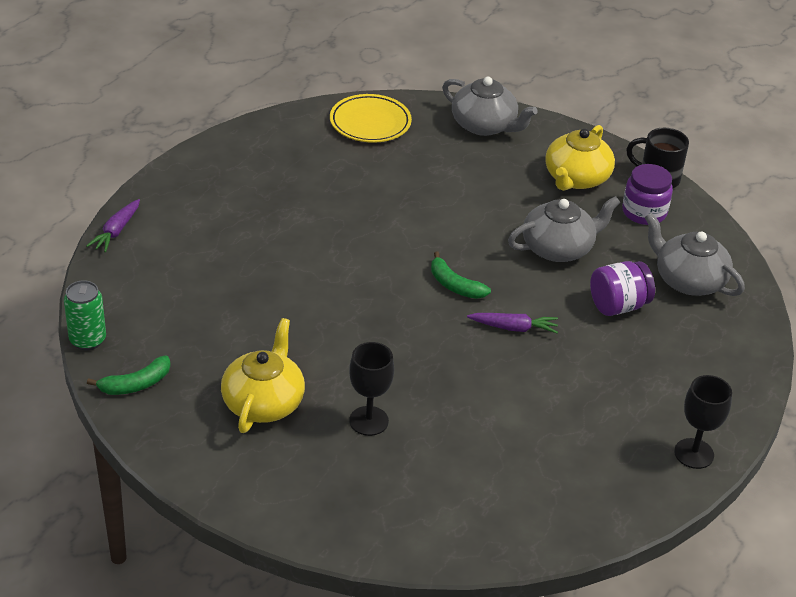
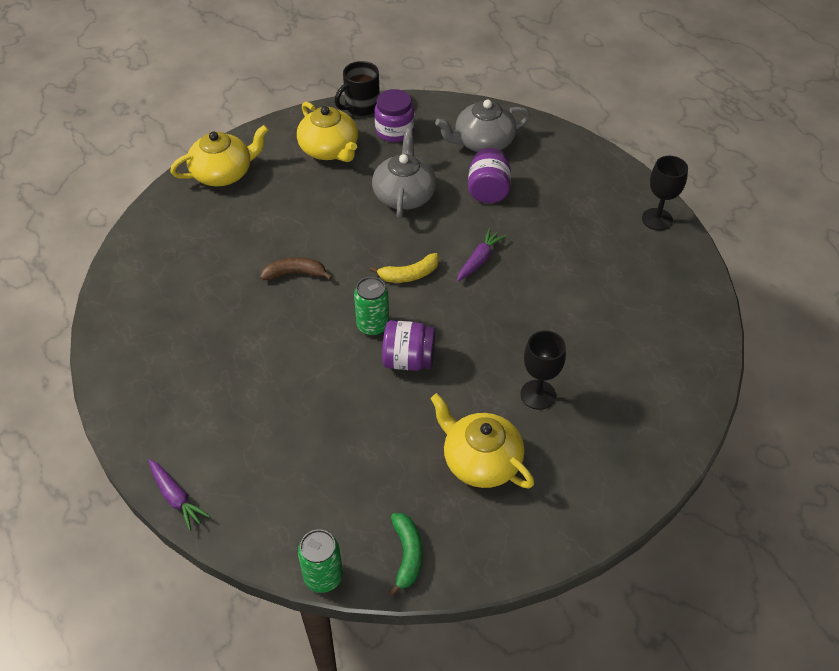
camera: 60 degrees left, 10 degrees up
yellow plate [330,94,412,143] -> none
green banana [431,251,491,299] -> yellow banana [370,253,439,283]
grey teapot [442,77,538,136] -> yellow teapot [170,125,269,186]
none -> brown banana [260,258,332,280]
none -> green can [354,277,389,336]
none -> purple jar [382,320,435,371]

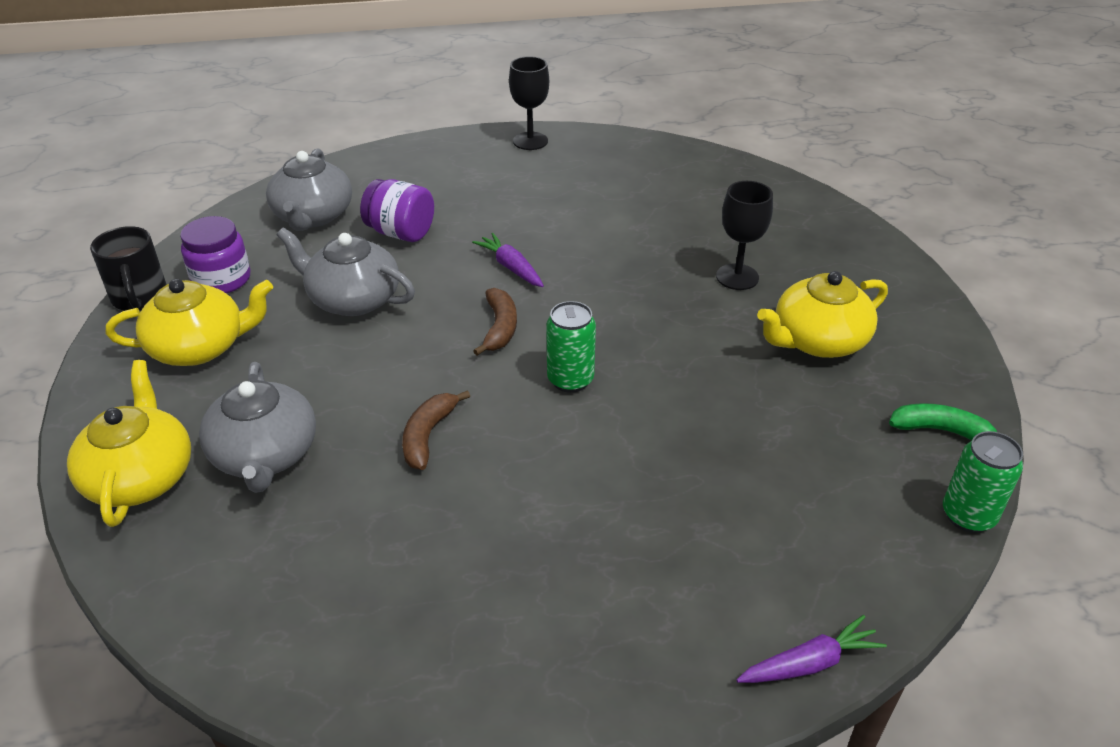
camera: 70 degrees left, 10 degrees down
yellow banana [370,253,439,283] -> brown banana [473,288,517,356]
purple jar [382,320,435,371] -> none
none -> grey teapot [199,362,316,493]

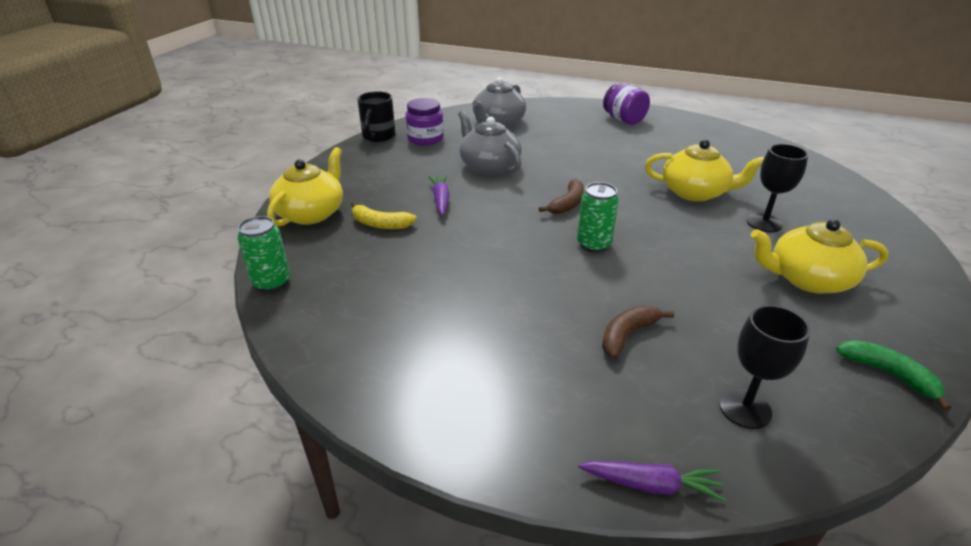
camera: 30 degrees right, 5 degrees down
yellow teapot [106,279,273,366] -> yellow teapot moved to [645,139,764,202]
grey teapot [199,362,316,493] -> yellow banana [351,202,417,229]
purple jar [360,179,434,242] -> purple jar moved to [603,83,650,125]
brown banana [402,390,470,470] -> brown banana moved to [602,305,674,359]
purple carrot [472,233,544,287] -> purple carrot moved to [428,175,450,216]
black goblet [509,56,549,150] -> black goblet moved to [719,305,810,429]
green can [943,431,1023,533] -> green can moved to [237,216,290,292]

